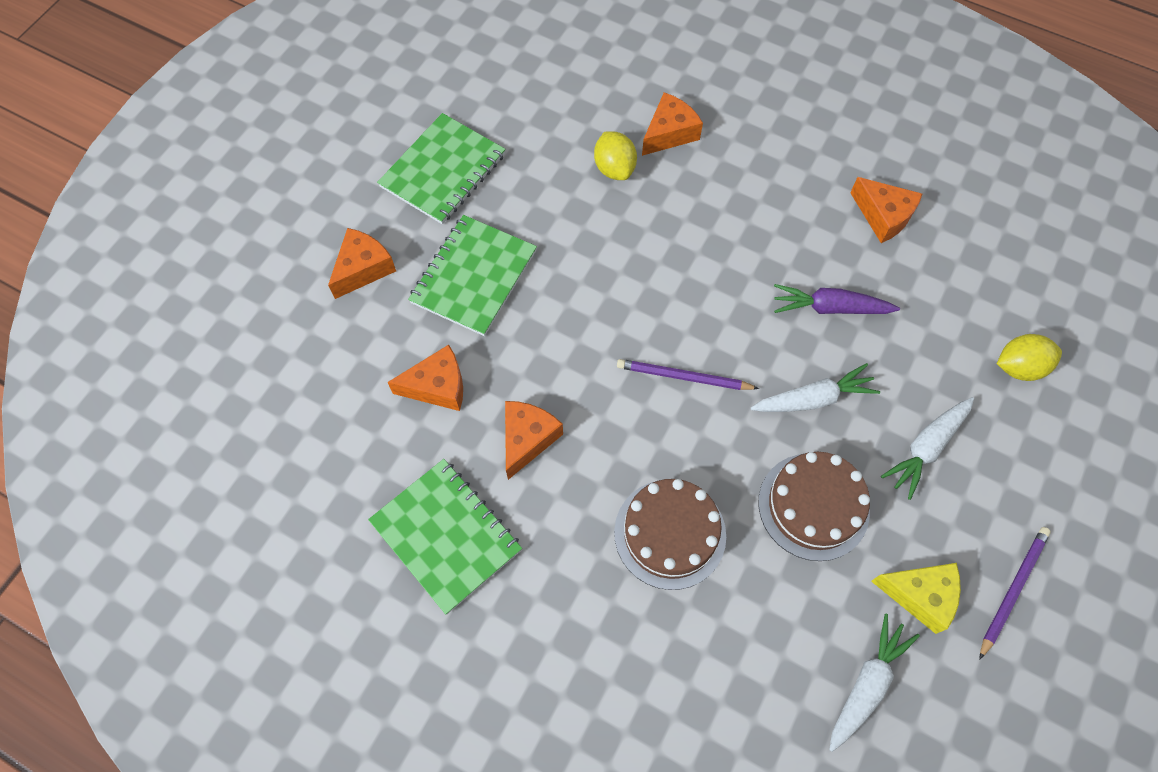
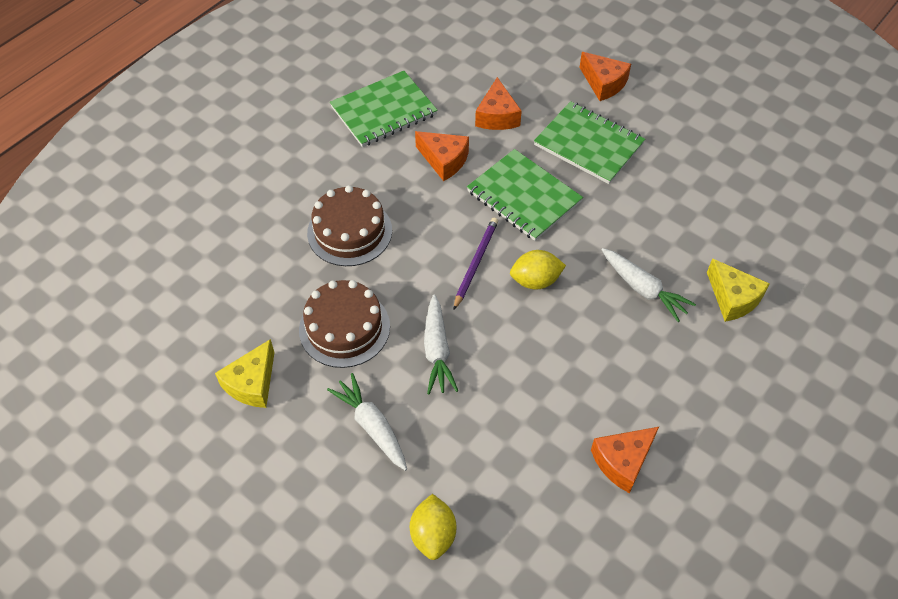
camera: 100 degrees right, 10 degrees down
green notebook [377,113,506,224] -> green notebook moved to [467,149,583,241]
yellow lemon [594,131,637,180] -> yellow lemon moved to [510,250,566,290]
orange cheese [642,92,703,156] -> yellow cheese [707,258,770,322]
purple carrot [774,284,900,314] -> none
white carrot [829,614,920,752] -> white carrot moved to [602,248,696,322]
purple pencil [979,527,1051,660] -> none

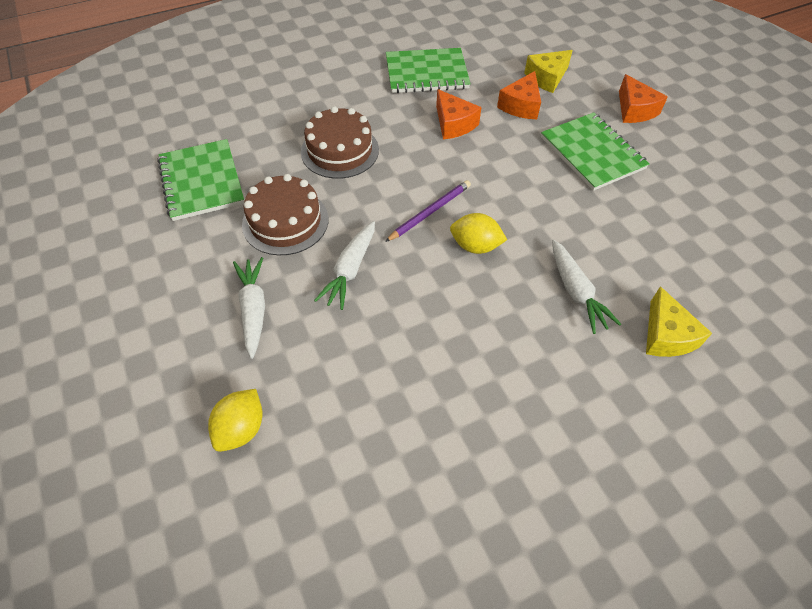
camera: 25 degrees right, 0 degrees up
yellow cheese [215,339,275,408] -> yellow cheese moved to [524,50,573,93]
green notebook [467,149,583,241] -> green notebook moved to [157,139,244,221]
orange cheese [591,427,659,493] -> none

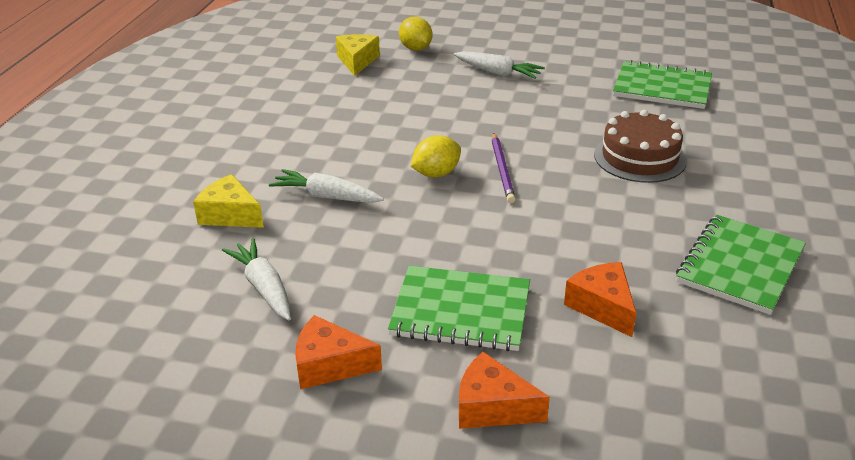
camera: 130 degrees right, 20 degrees down
brown cake [242,174,328,255] -> none
white carrot [314,221,375,310] -> white carrot moved to [222,238,291,320]
orange cheese [436,89,481,139] -> orange cheese moved to [295,315,382,389]
yellow cheese [524,50,573,93] -> yellow cheese moved to [336,34,380,76]

